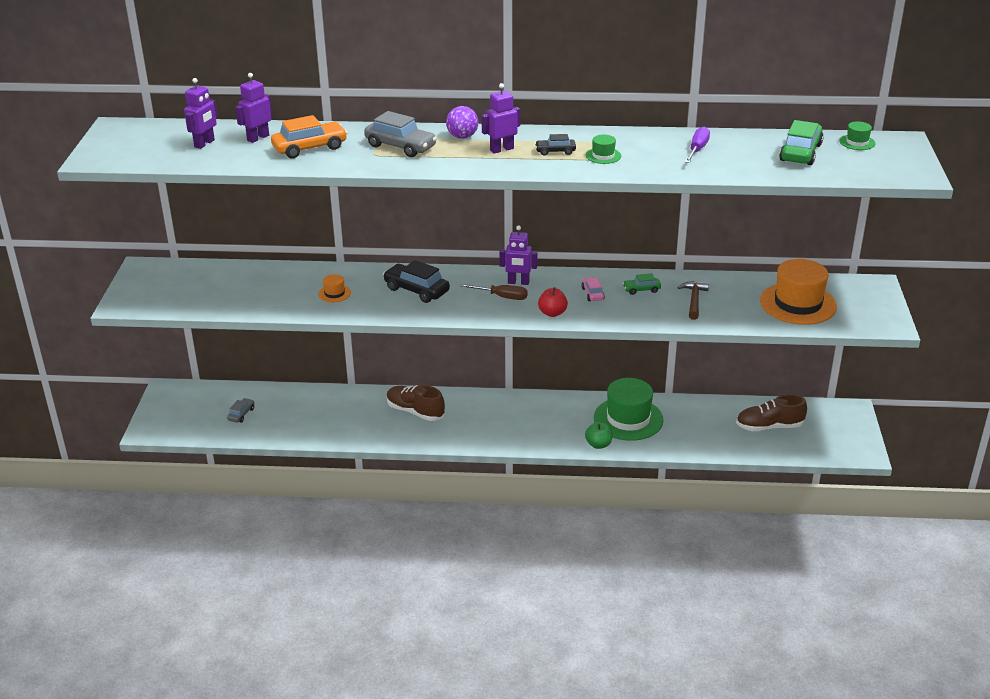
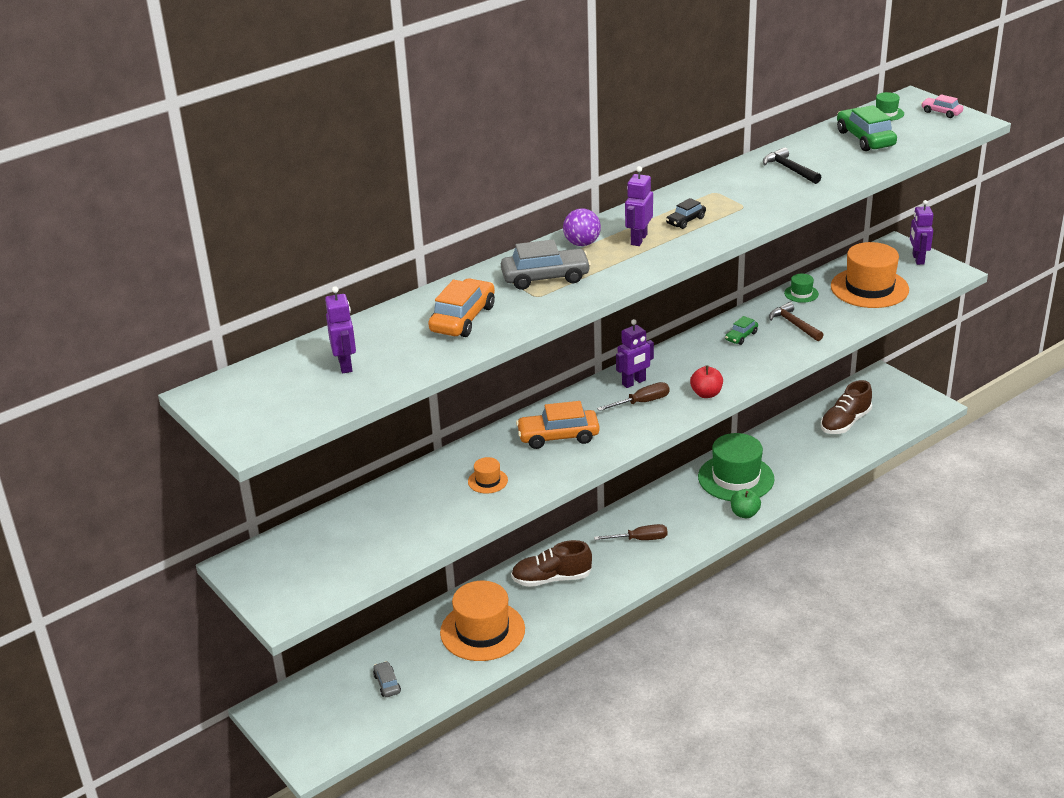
camera: 40 degrees left, 0 degrees up
purple robot [235,73,272,143] -> purple robot moved to [910,200,933,265]
black car [383,260,450,303] -> orange car [516,401,600,449]
pink car [581,277,605,301] -> pink car moved to [921,94,963,118]
green hat [586,135,621,164] -> green hat moved to [784,274,819,303]
purple screwdriver [685,127,710,163] -> black hammer [763,147,821,184]
none -> orange hat [440,581,525,661]
none -> brown screwdriver [594,524,668,540]

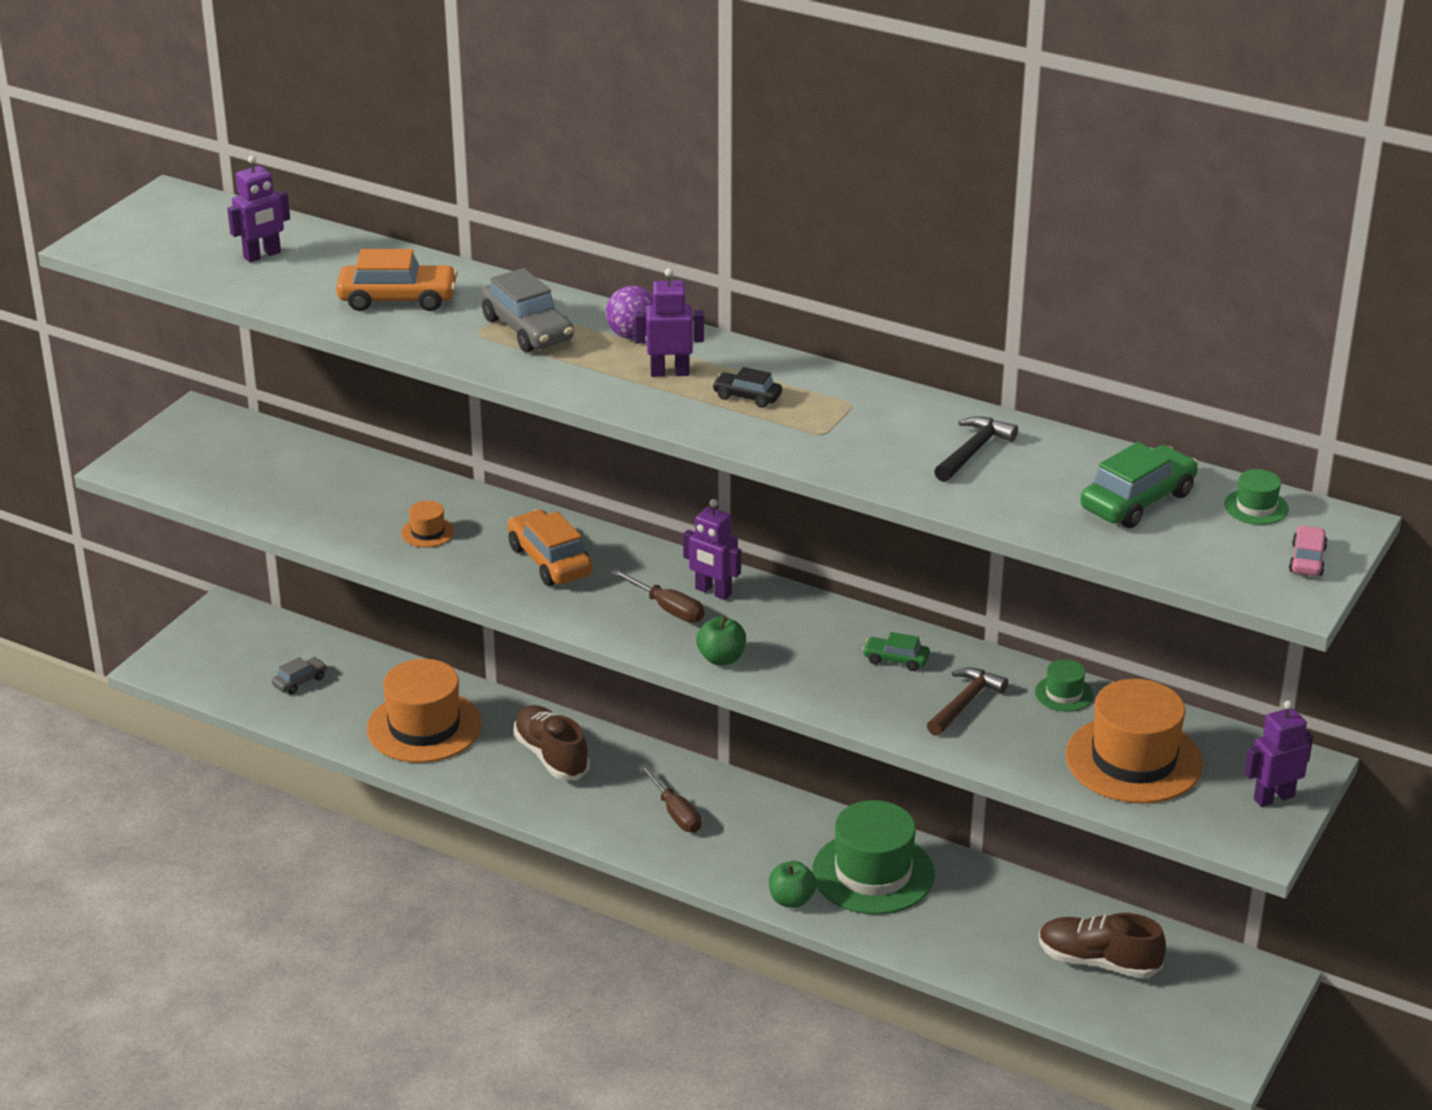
camera: 65 degrees right, 0 degrees up
red apple [690,366,723,398] -> green apple [696,616,746,665]

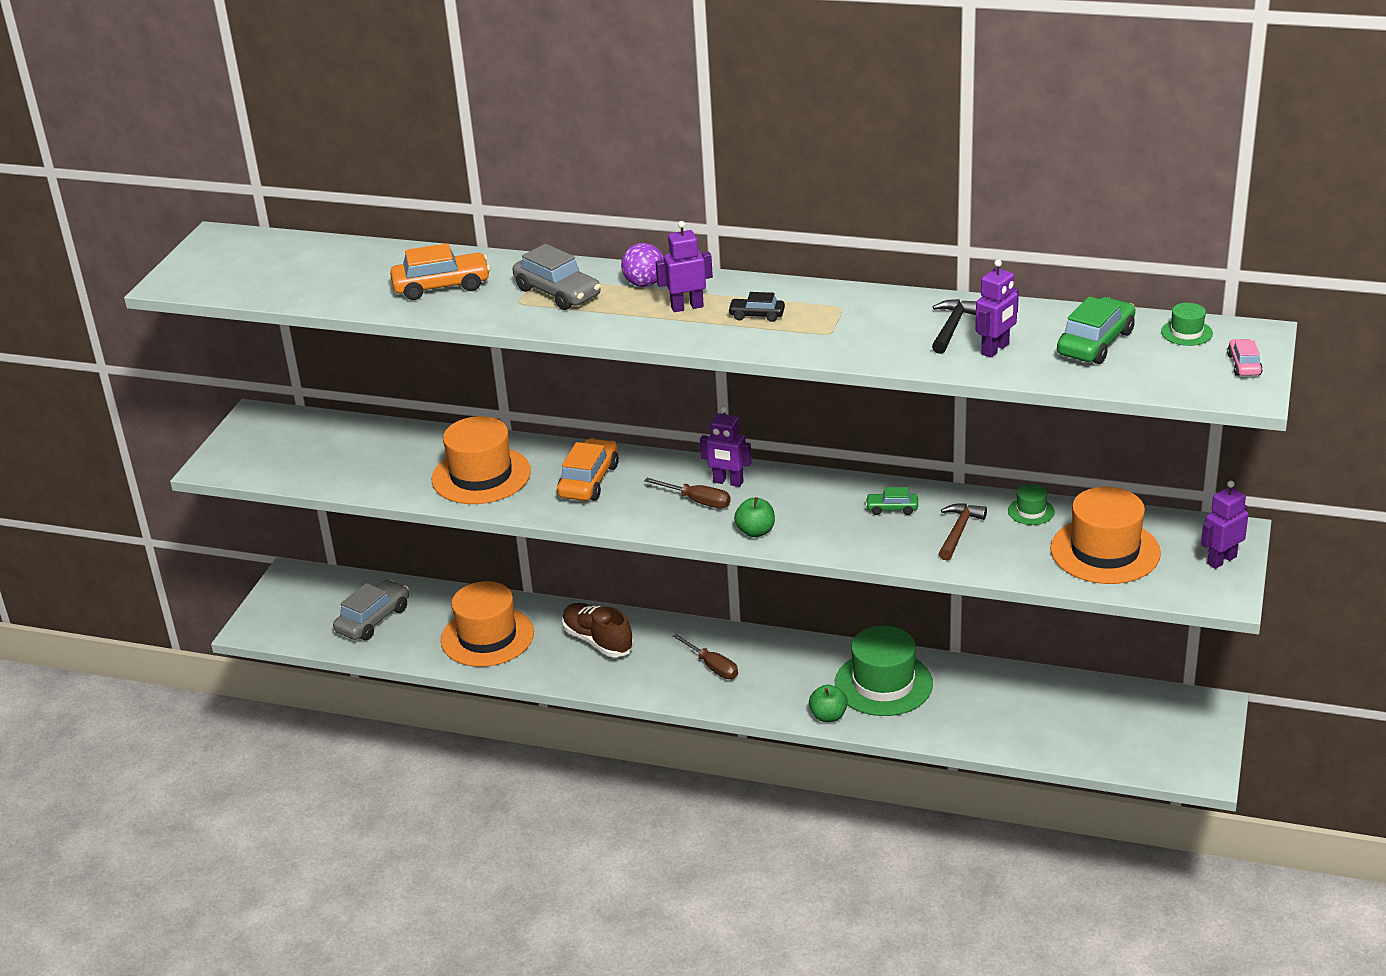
camera: 10 degrees left, 0 degrees up
purple robot [227,155,290,263] -> purple robot moved to [975,259,1019,358]
grey car [272,657,327,694] -> grey car [333,580,409,640], size x1.84
orange hat [401,501,455,548] -> orange hat [432,416,531,504], size x2.27
orange car [508,509,593,586] -> orange car turned 60 degrees clockwise [557,438,619,501]
brown shoe [1039,913,1166,979] -> none

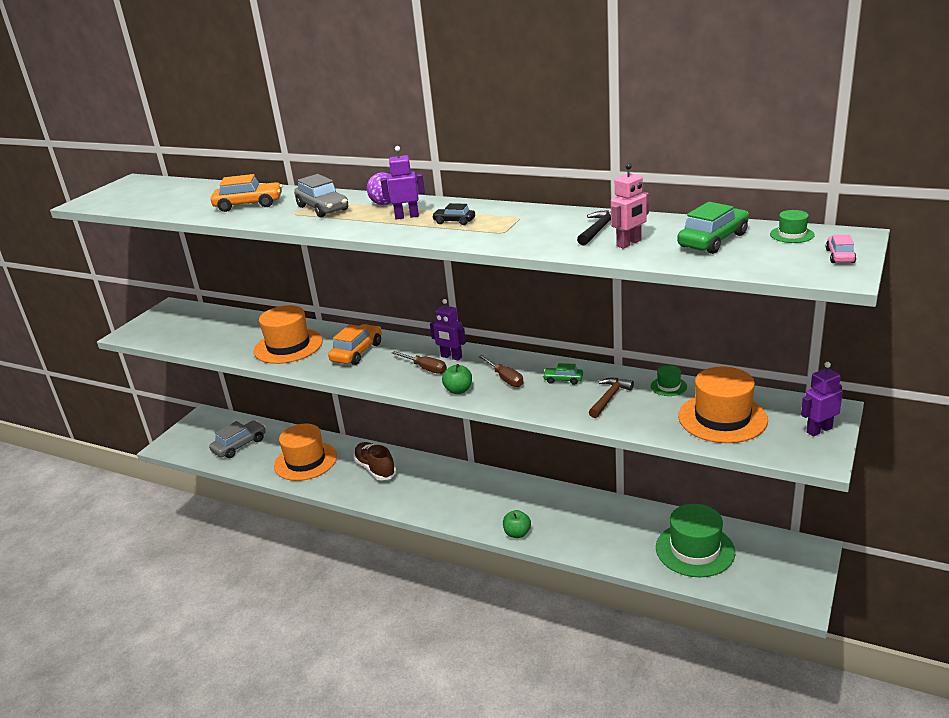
camera: 10 degrees right, 5 degrees down
brown screwdriver [673,634,738,679] -> brown screwdriver moved to [478,355,523,387]
green hat [835,626,933,716] -> green hat moved to [656,504,735,577]
purple robot [975,259,1019,358] -> pink robot [611,163,649,248]

